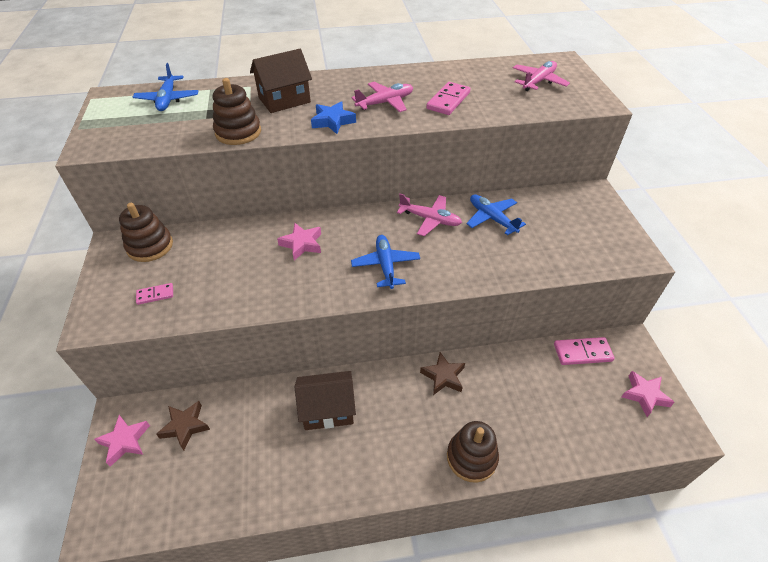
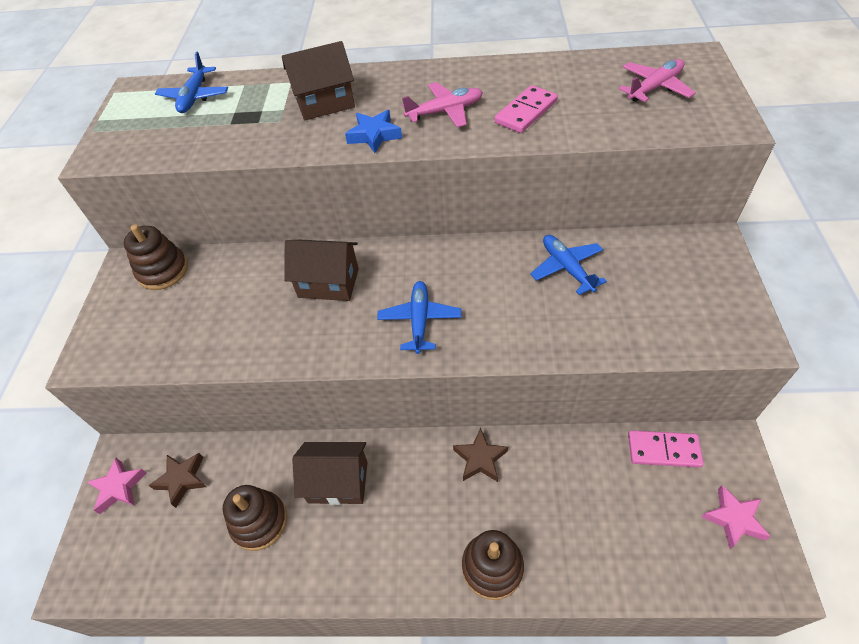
camera: 15 degrees right, 5 degrees up
pink domino [136,283,173,305] -> none
brown stacking toy [213,78,261,145] -> brown stacking toy moved to [223,485,287,551]
pink star [277,223,321,260] -> brown house [284,240,359,301]
pink plane [397,193,462,236] -> none

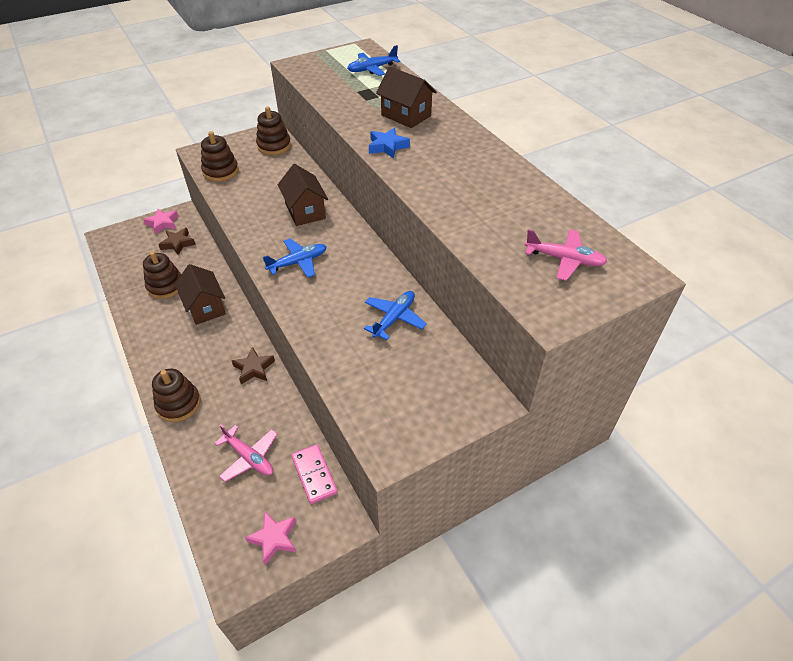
camera: 55 degrees right, 5 degrees down
pink plane [402,82,483,127] -> pink plane moved to [214,424,277,482]
pink domino [494,85,558,133] -> none
none -> brown stacking toy [201,131,239,182]

